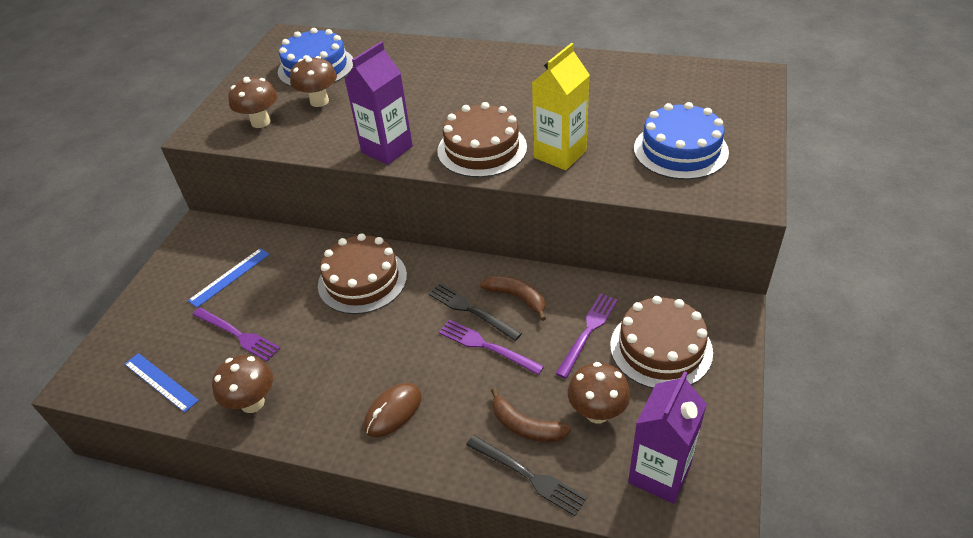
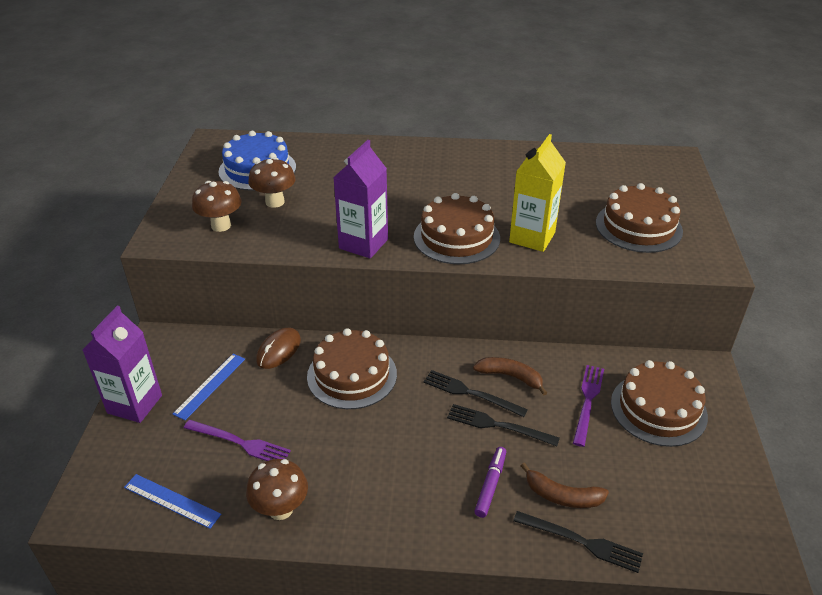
camera: 15 degrees left, 5 degrees down
brown mouse [364,383,422,437] -> brown mouse moved to [256,327,301,369]
purple fork [439,319,544,375] -> black fork [447,404,560,446]
brown mushroom [568,362,631,423] -> none
purple carton [628,371,707,504] -> purple carton moved to [82,305,162,423]
blue cake [634,102,729,180] -> brown cake [596,183,683,253]
none -> purple marker [474,447,506,518]

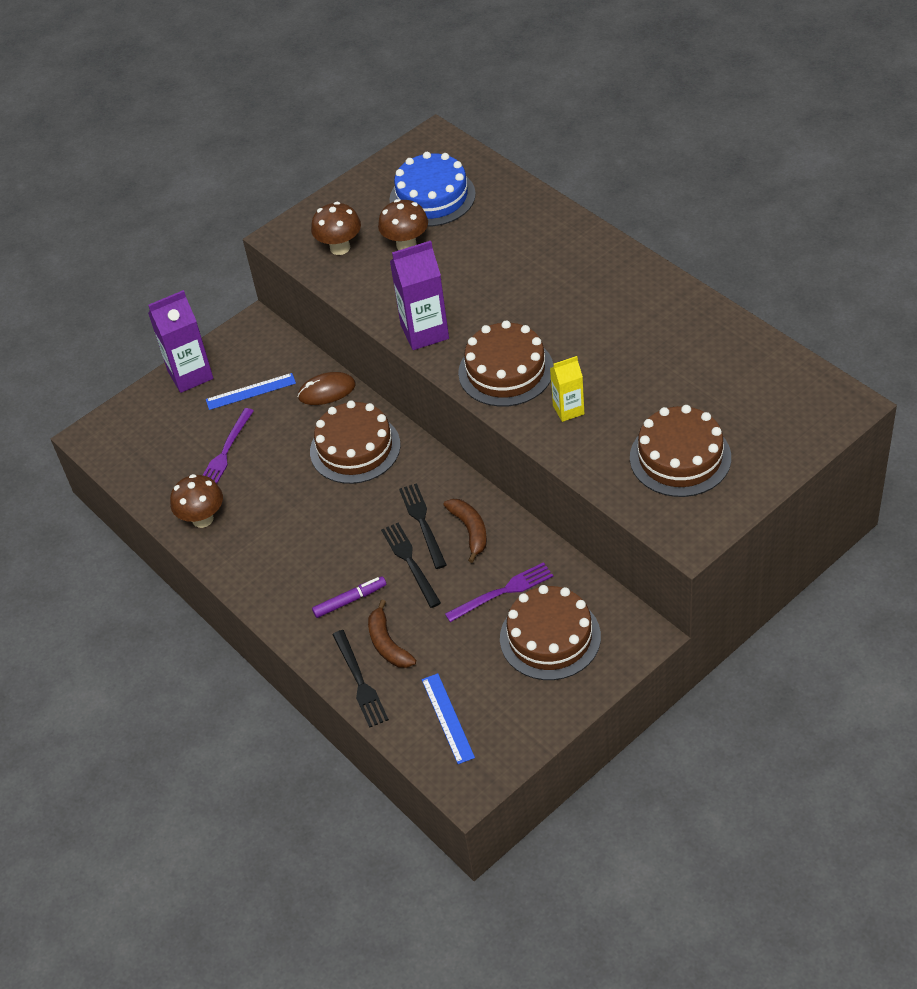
camera: 50 degrees right, 10 degrees up
blue ruler [124,474,221,529] -> blue ruler moved to [422,673,475,764]
purple fork [184,420,291,461] -> purple fork turned 45 degrees clockwise [203,408,254,484]
yellow carton [509,134,566,252] -> yellow carton [550,356,584,422], size x0.60

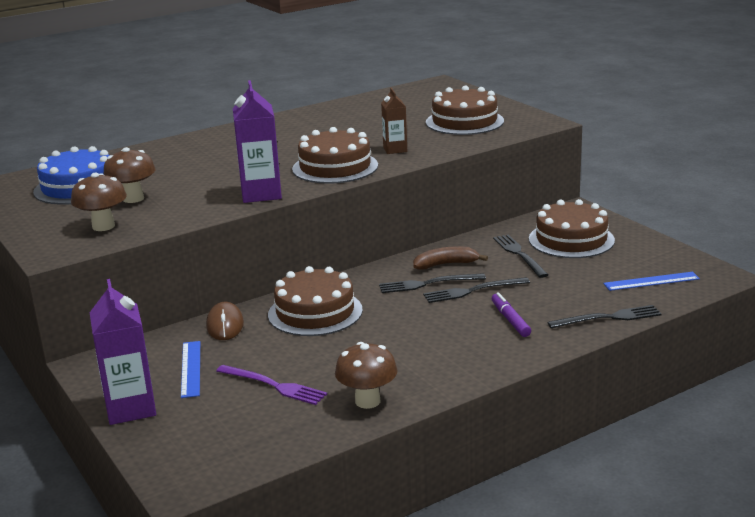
camera: 85 degrees left, 25 degrees down
brown banana [368,600,416,668] -> none
purple fork [445,562,553,622] -> black fork [493,234,548,278]
yellow carton [550,356,584,422] -> brown carton [381,88,407,154]

